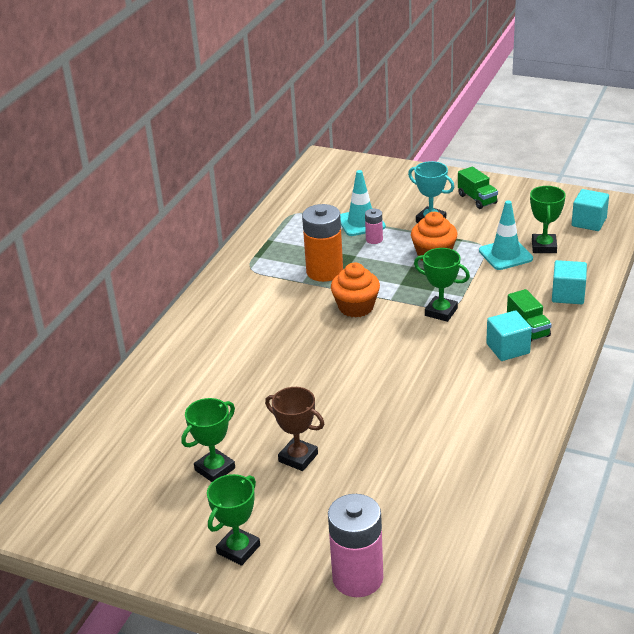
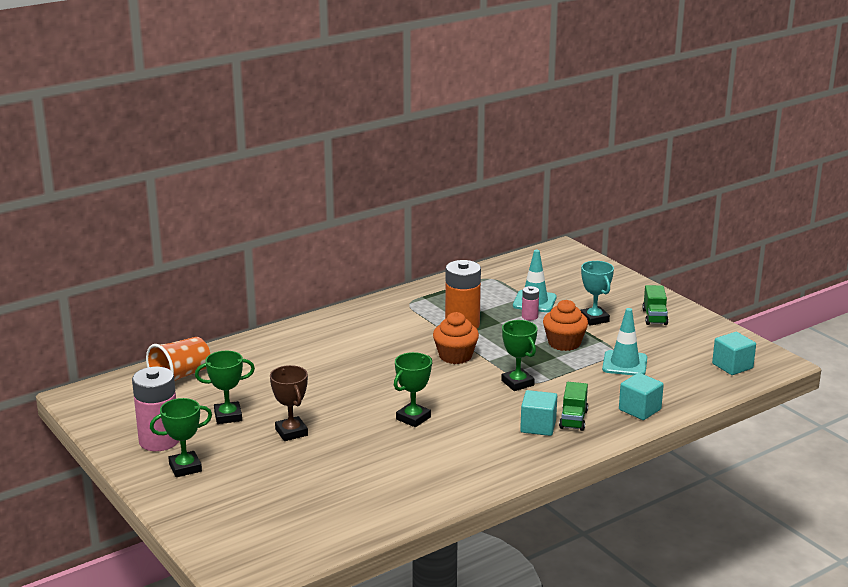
camera: 30 degrees right, 10 degrees down
pink battery [328,494,383,597] -> pink battery moved to [132,367,179,451]
green trophy [530,186,566,253] -> green trophy moved to [394,352,432,427]
none -> orange cup [146,337,210,381]

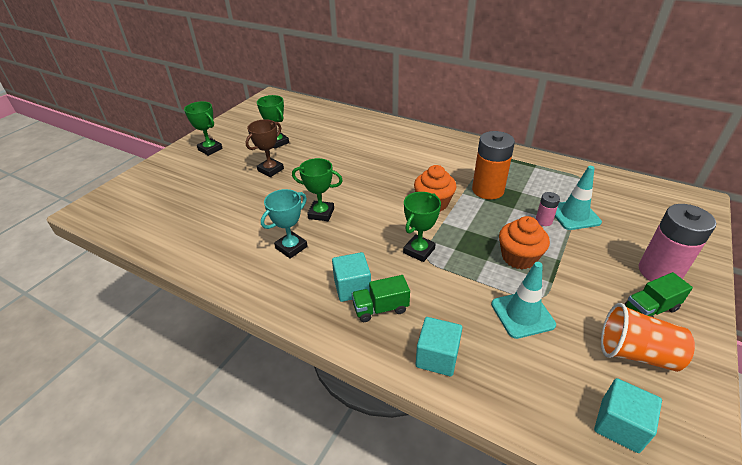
camera: 65 degrees right, 15 degrees up
pink battery [132,367,179,451] -> pink battery moved to [639,204,716,281]
orange cup [146,337,210,381] -> orange cup moved to [601,303,695,372]
turquoise trophy [580,261,614,326] -> turquoise trophy moved to [261,189,308,259]

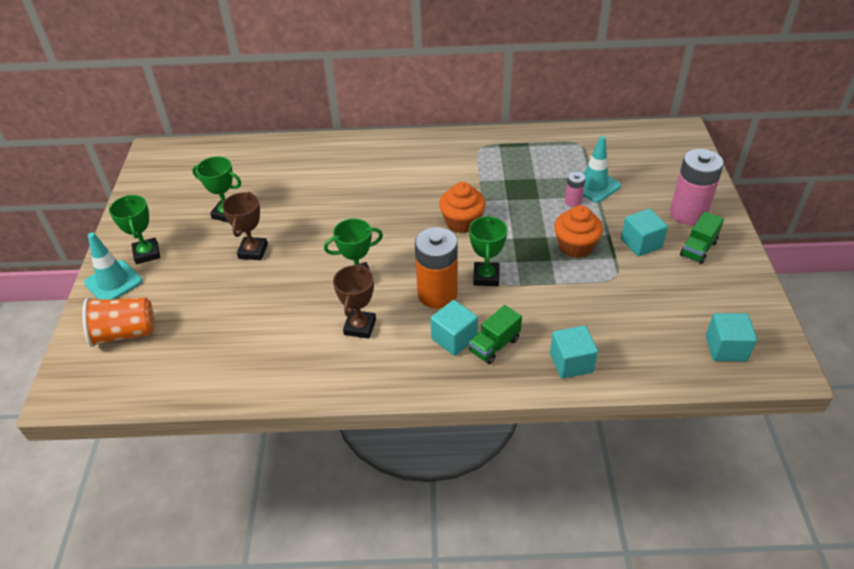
camera: 30 degrees left, 5 degrees up
green trophy [184,101,223,156] -> green trophy turned 60 degrees clockwise [109,195,160,264]
turquoise trophy [261,189,308,259] -> brown trophy [333,264,376,339]
orange battery [472,131,515,200] -> orange battery moved to [415,227,457,309]
turquoise traffic cone [491,262,556,339] -> turquoise traffic cone moved to [84,232,143,300]
orange cup [601,303,695,372] -> orange cup moved to [82,297,154,347]
none -> turquoise cube [621,208,668,257]

